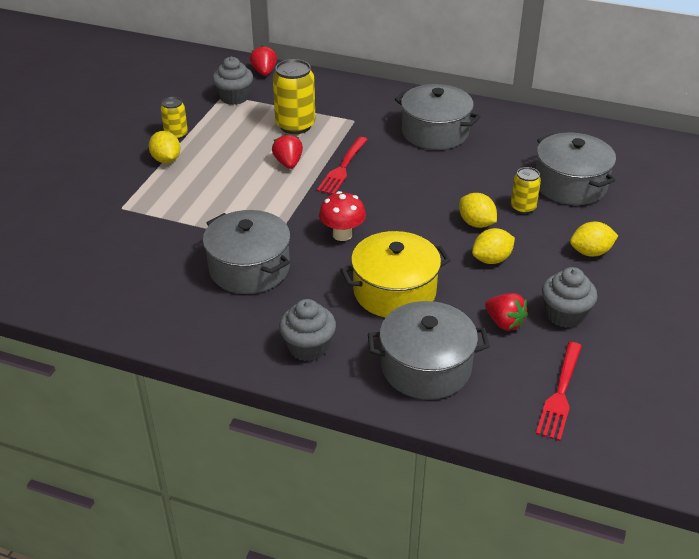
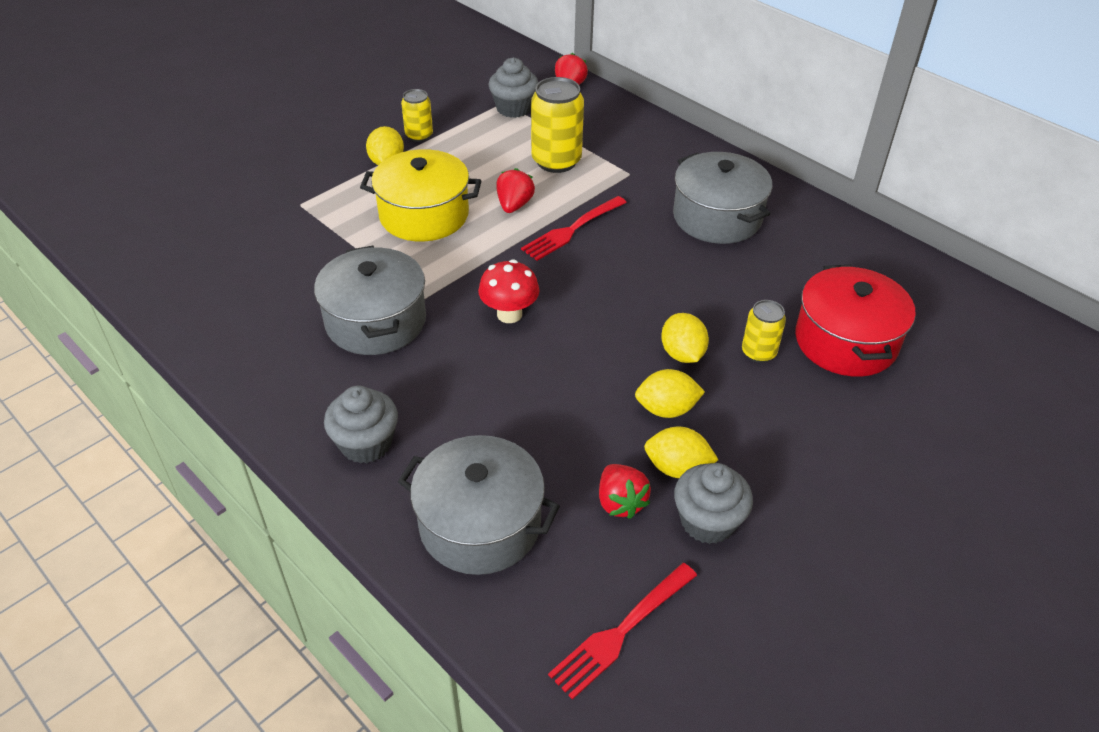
camera: 25 degrees right, 5 degrees up
yellow pot [340,231,451,318] -> yellow pot moved to [360,149,481,242]
grey pot [536,133,616,205] -> red pot [795,265,916,377]
yellow lemon [570,221,618,257] -> yellow lemon moved to [644,427,718,478]

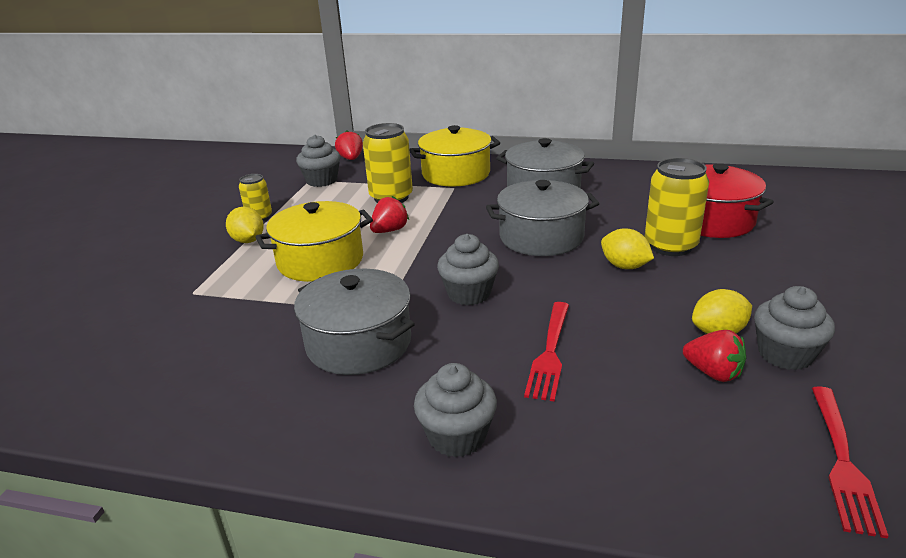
camera: 30 degrees left, 15 degrees down
grey pot [398,435,560,575] -> grey pot moved to [486,180,599,256]
red mushroom [478,260,539,323] -> grey cupcake [437,234,499,305]
red strawberry [496,168,535,213] -> red strawberry turned 60 degrees clockwise [370,196,409,233]
red fork [521,196,627,261] -> red fork moved to [524,302,569,402]
yellow lemon [635,369,705,418] -> none
yellow can [742,300,786,363] -> yellow can [645,158,709,256], size x1.74
none -> yellow pot [409,125,500,187]

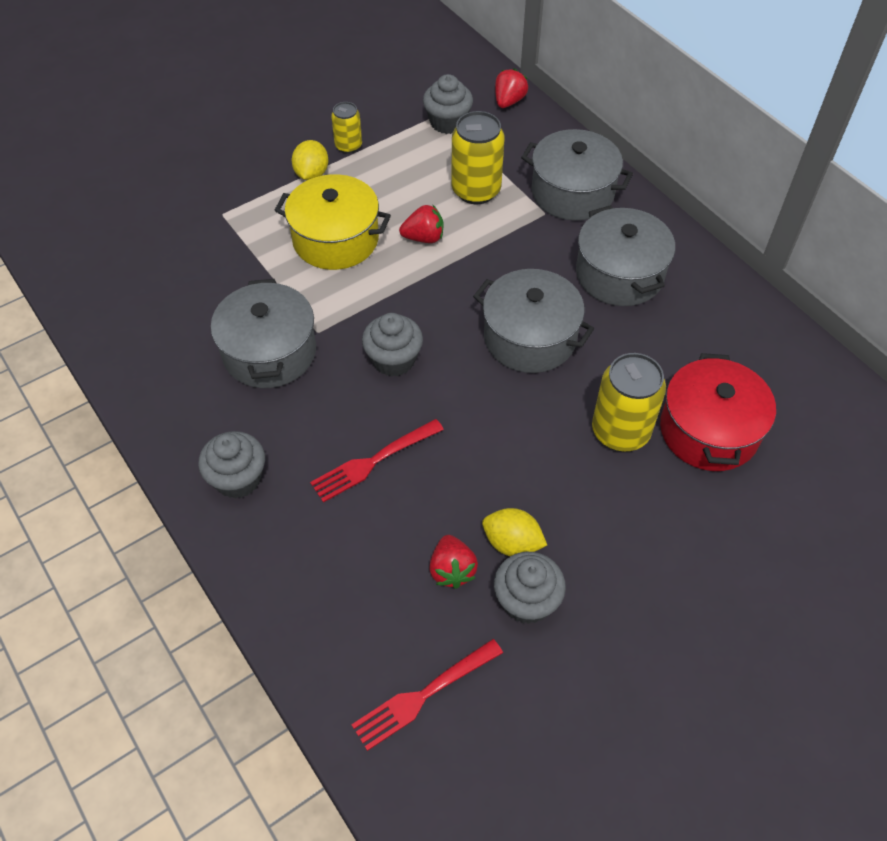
camera: 40 degrees right, 25 degrees up
yellow pot [409,125,500,187] -> grey pot [521,129,633,221]
yellow lemon [601,228,654,269] -> none

